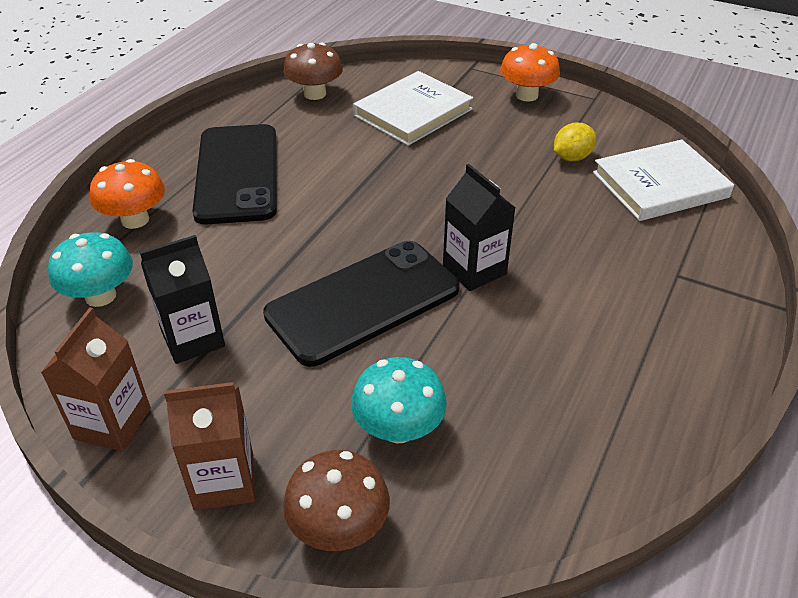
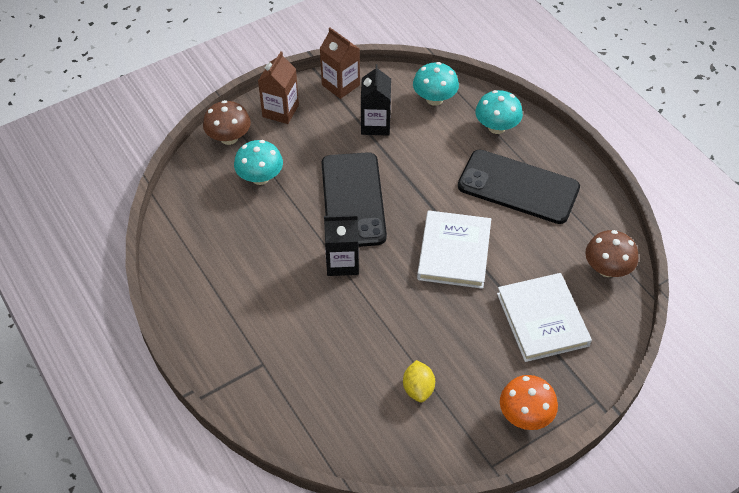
camera: 120 degrees right, 10 degrees up
orange mushroom [90,159,165,229] -> turquoise mushroom [475,90,523,134]
white book [593,139,734,221] -> white book moved to [417,210,491,289]

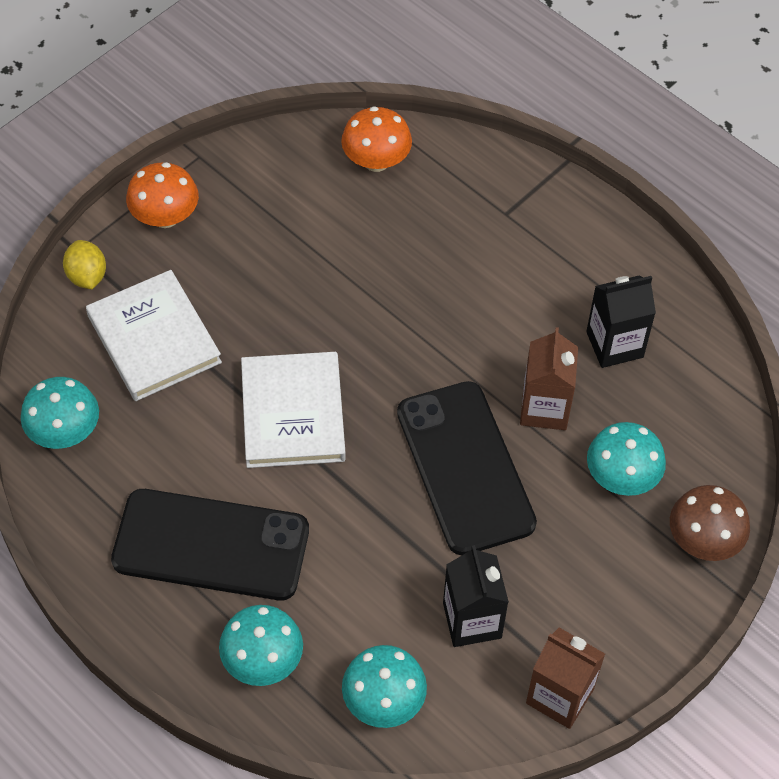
camera: 165 degrees right, 5 degrees up
brown carton [258,51,299,124] -> brown carton moved to [520,327,578,430]
black carton [324,215,359,276] -> black carton moved to [586,276,656,368]
yellow lemon [403,360,435,402] -> yellow lemon moved to [63,240,106,289]
brown mushroom [585,230,638,277] -> turquoise mushroom [21,377,99,449]
none -> orange mushroom [341,106,412,172]

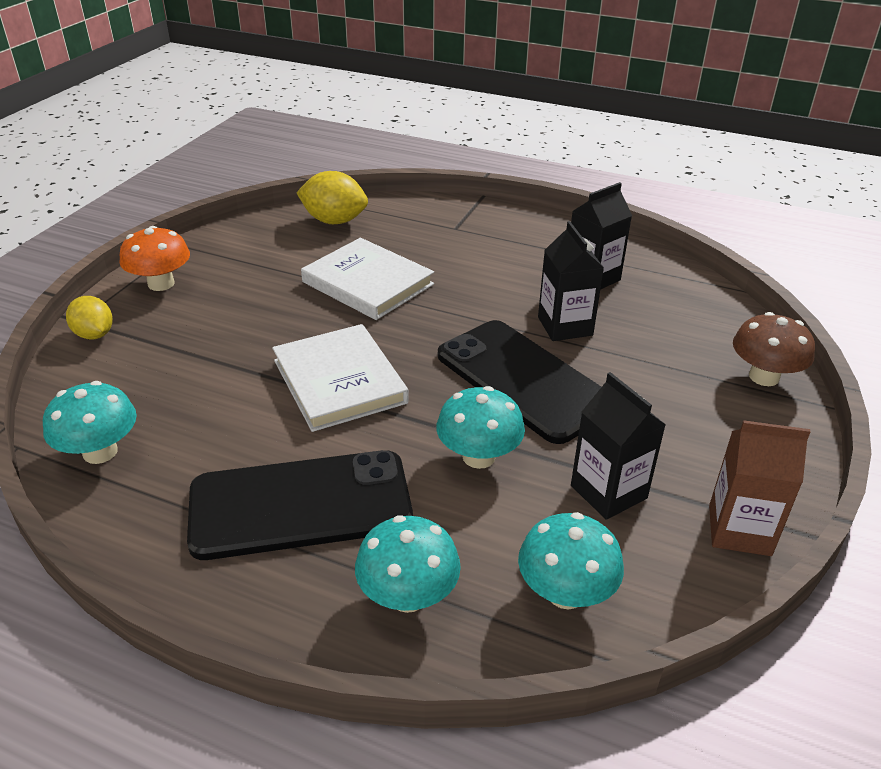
camera: 20 degrees left, 20 degrees down
white book [86,270,222,401] -> white book moved to [301,238,434,320]
orange mushroom [341,106,412,172] -> yellow lemon [296,171,368,224]
brown carton [520,327,578,430] -> black carton [538,221,604,341]
turquoise mushroom [587,422,666,496] -> turquoise mushroom moved to [437,386,525,469]

